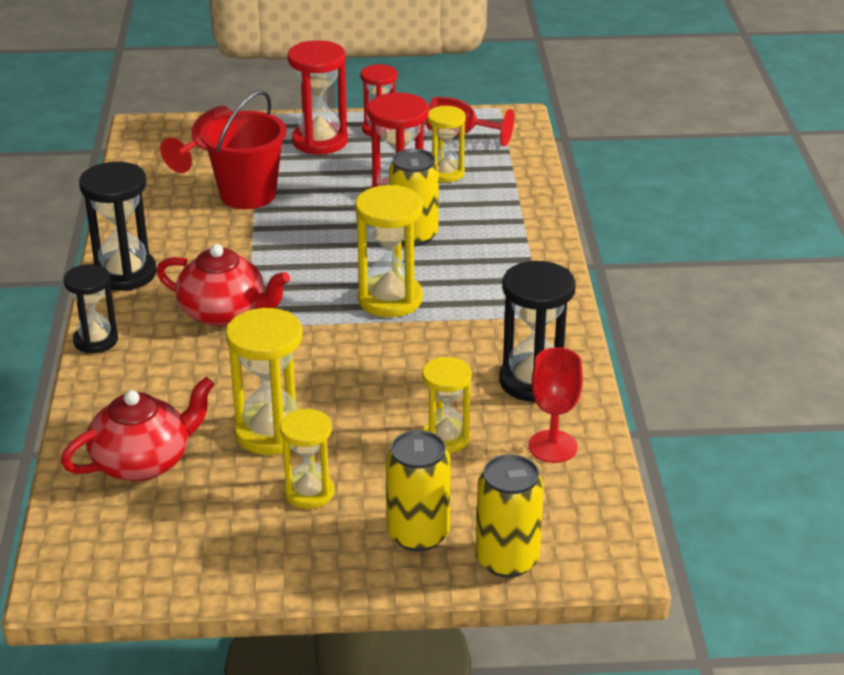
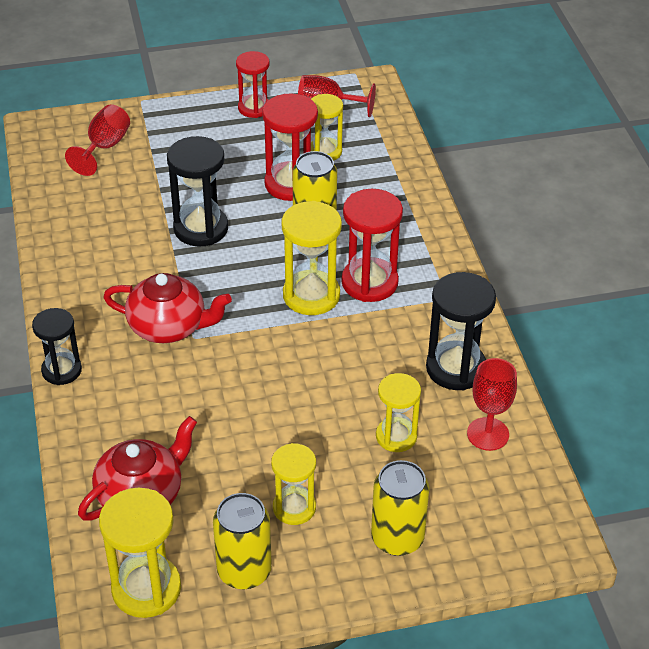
camera: 10 degrees left, 10 degrees up
black hourglass [79,162,157,291] -> black hourglass moved to [167,136,228,247]
red bucket [200,91,287,209] -> none
yellow hourglass [226,308,303,455] -> yellow hourglass moved to [99,487,181,618]
red hourglass [288,40,348,154] -> red hourglass moved to [341,189,403,302]
yellow can [476,454,544,578] -> yellow can moved to [213,493,272,589]

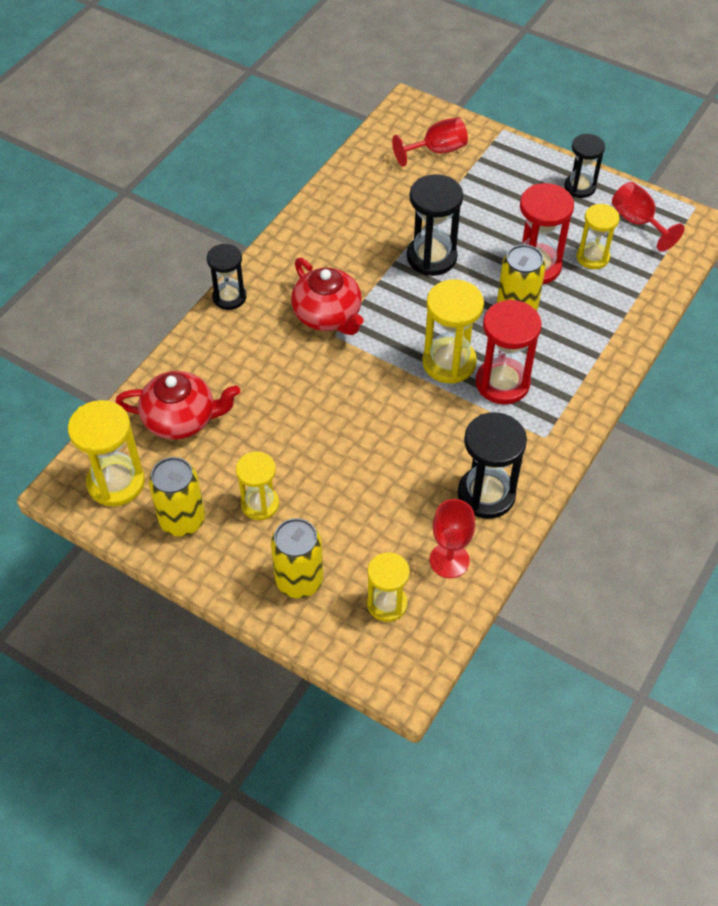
camera: 45 degrees right, 10 degrees up
red hourglass [236,51,269,118] -> black hourglass [564,134,605,198]
yellow hourglass [376,373,421,452] -> yellow hourglass moved to [367,552,410,622]

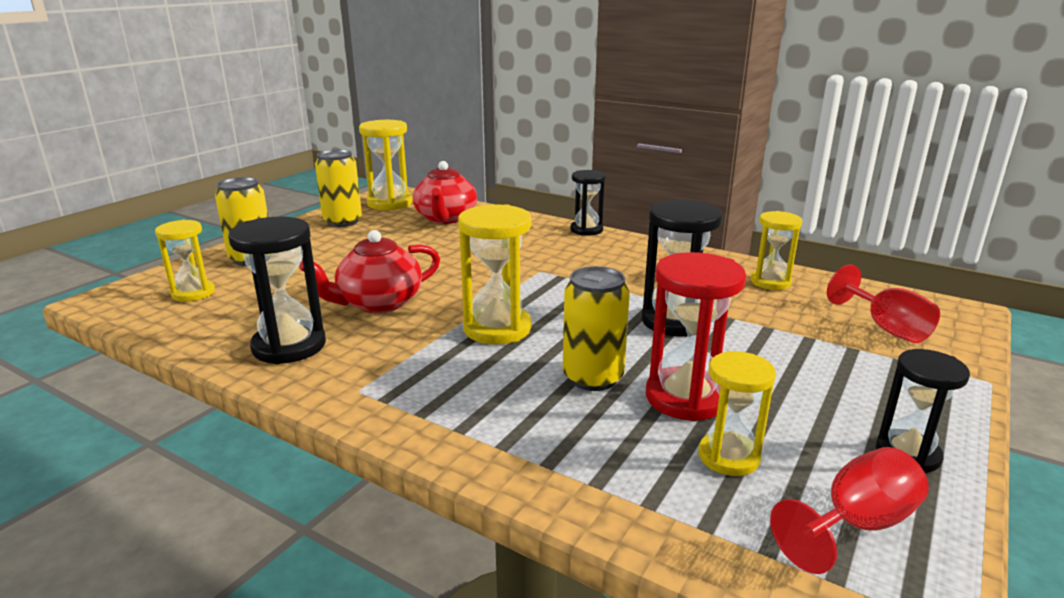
camera: 90 degrees right, 30 degrees down
yellow hourglass [236,451,279,520] -> yellow hourglass moved to [751,211,802,290]
red teapot [291,258,363,335] -> red teapot moved to [299,230,440,313]
red goblet [430,499,475,578] -> none
red hourglass [476,300,542,404] -> none

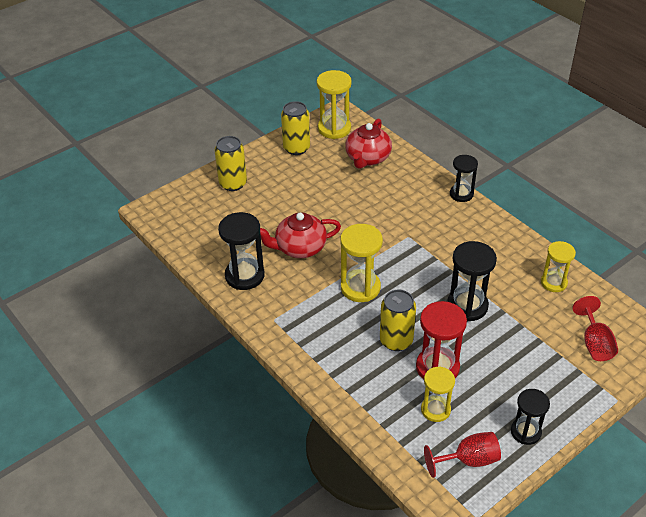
camera: 20 degrees right, 20 degrees up
yellow hourglass [155,220,215,302] -> none

